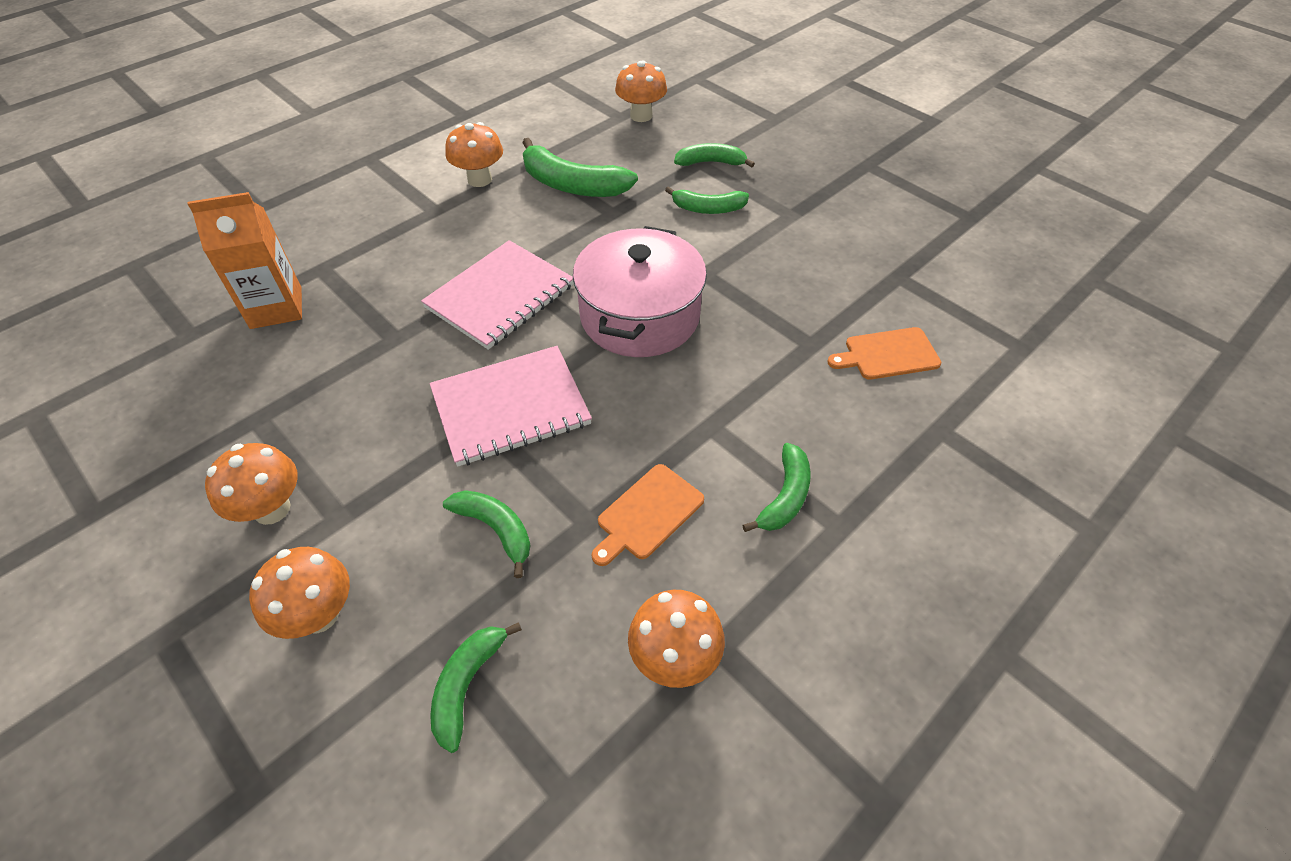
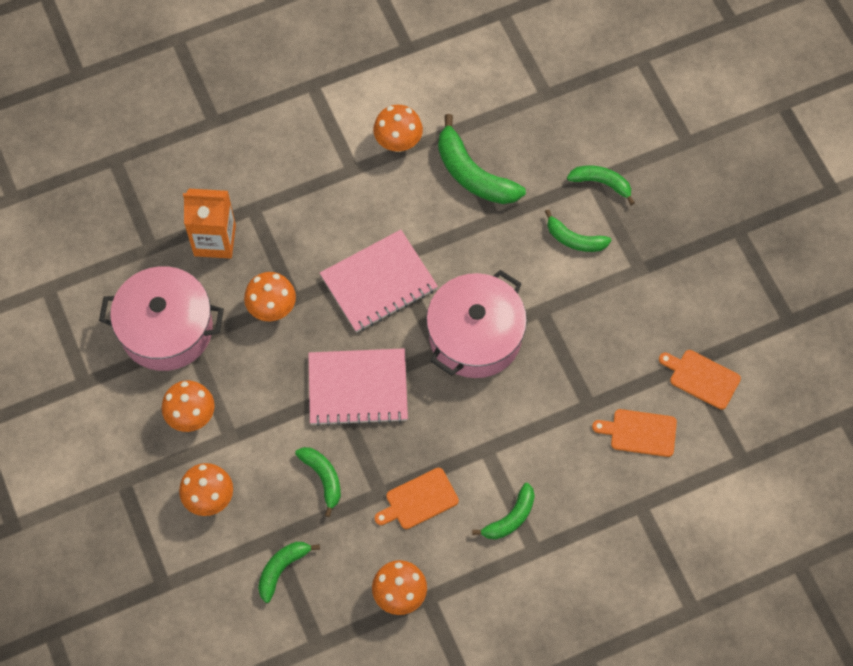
camera: 20 degrees right, 15 degrees up
orange mushroom [615,61,667,122] -> orange mushroom moved to [244,272,296,321]
none -> pink pot [99,266,224,371]
none -> orange cutting board [659,350,741,410]

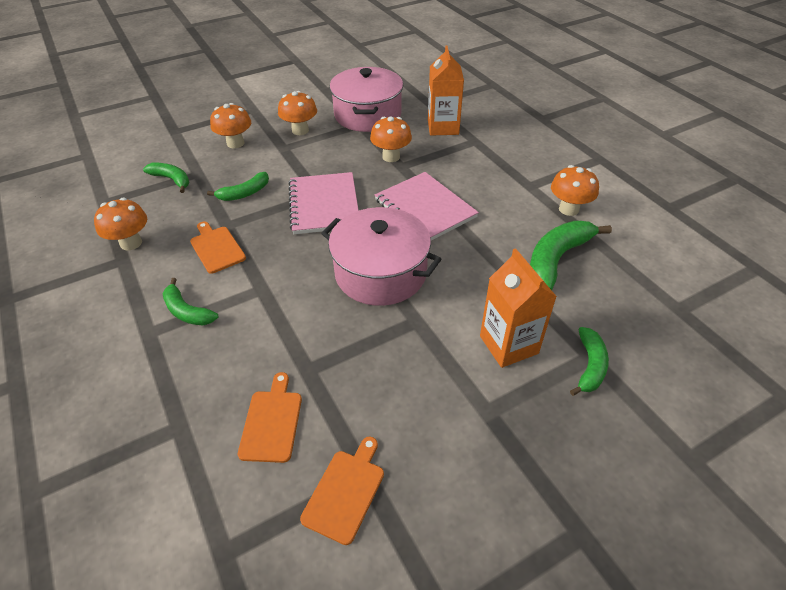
camera: 85 degrees right, 20 degrees down
green banana [545,209,612,252] -> orange carton [480,248,557,368]

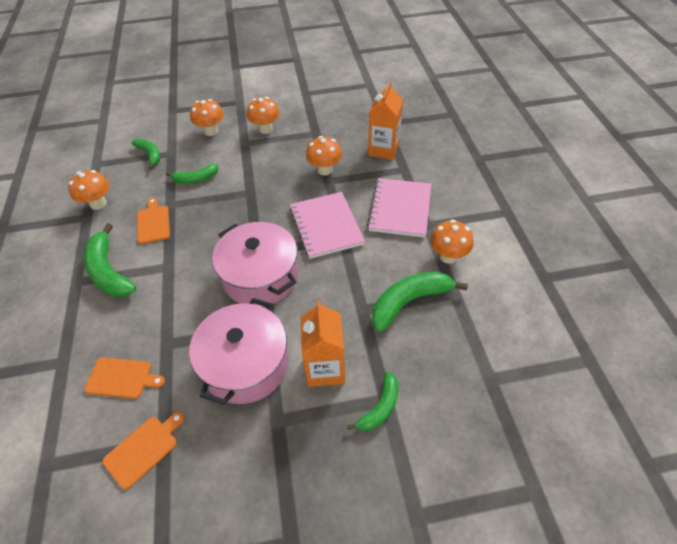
camera: 20 degrees right, 5 degrees up
green banana [163,278,218,325] -> green banana [83,223,136,297], size x1.65
orange cutting board [238,372,302,463] -> orange cutting board turned 75 degrees clockwise [84,357,165,399]
pink notebook [288,172,359,234] -> pink notebook moved to [367,178,431,238]
pink pot [330,67,403,132] -> pink pot moved to [189,298,289,405]

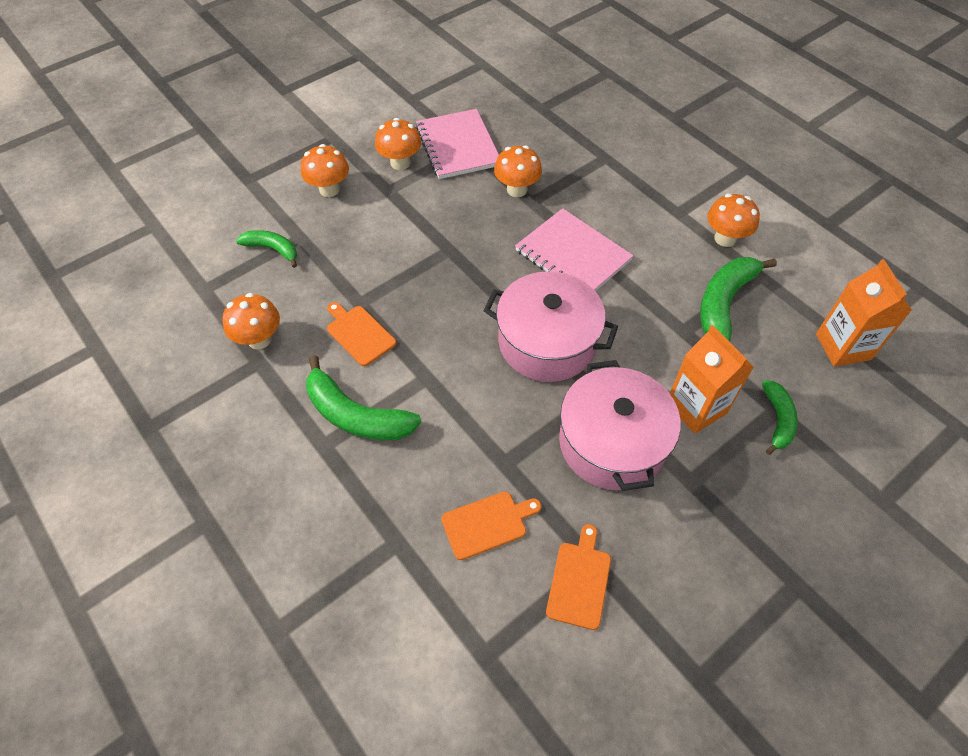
camera: 30 degrees left, 5 degrees up
green banana [166,164,218,184] -> none
pink notebook [367,178,431,238] -> pink notebook moved to [416,109,499,179]
orange carton [368,82,403,160] -> orange carton moved to [816,259,912,367]

